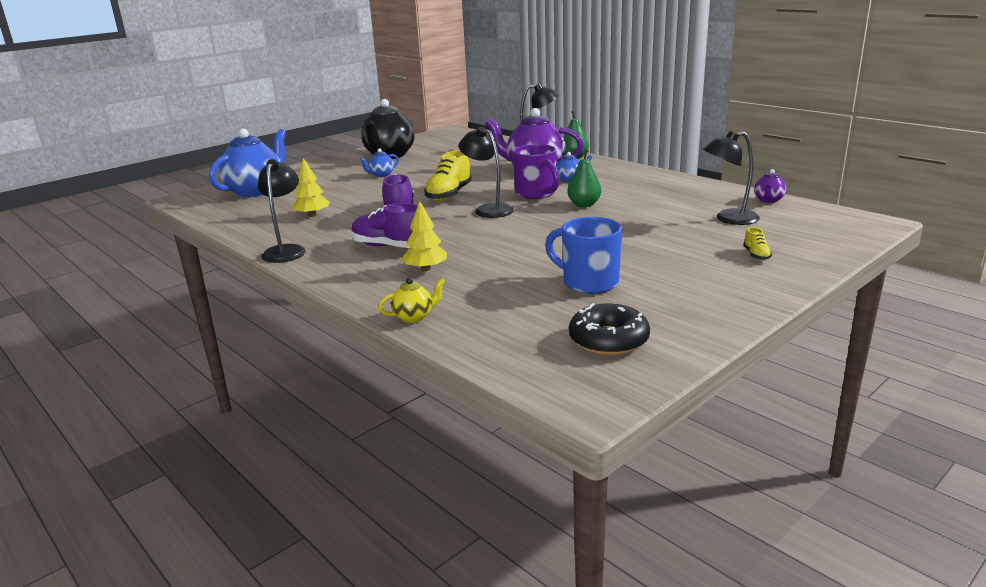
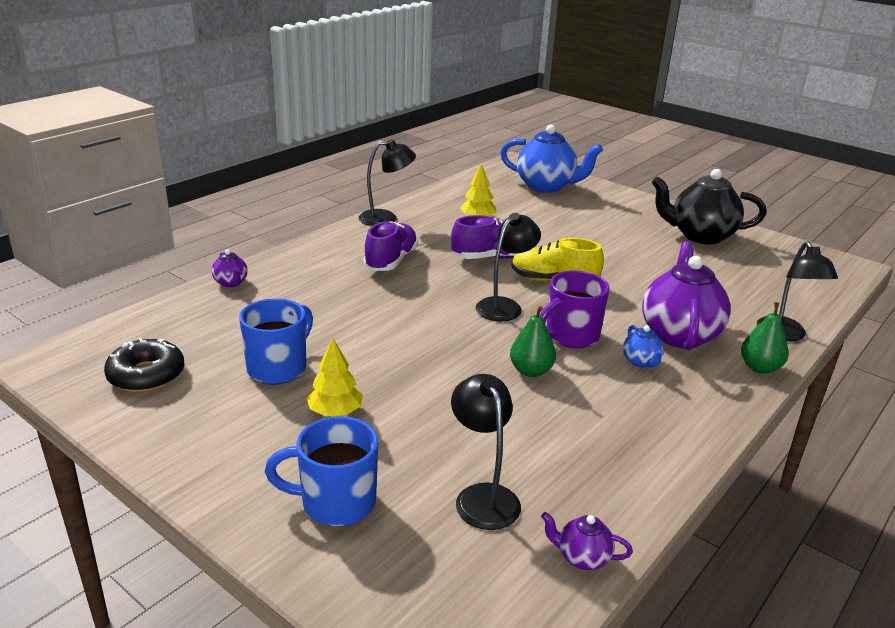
camera: 80 degrees right, 5 degrees up
blue teapot [360,148,399,177] -> none
yellow teapot [378,278,445,323] -> purple teapot [212,249,248,287]
yellow tree [402,201,447,271] -> yellow tree moved to [307,338,363,416]
yellow shoe [743,227,772,260] -> blue mug [265,416,378,527]

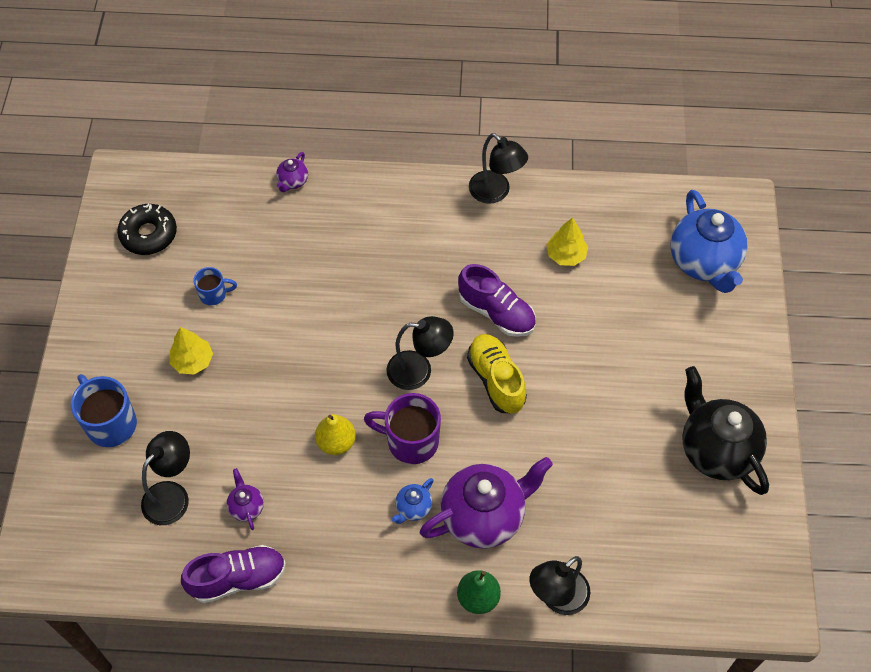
camera: 55 degrees right, 30 degrees up
blue mug [239,298,313,385] -> blue mug [193,267,237,305], size x0.56
purple shoe [363,221,418,271] -> purple shoe moved to [181,545,286,603]
green pear [510,306,556,377] -> yellow pear [315,414,356,455]
purple teapot [541,512,633,570] -> purple teapot moved to [227,468,264,530]

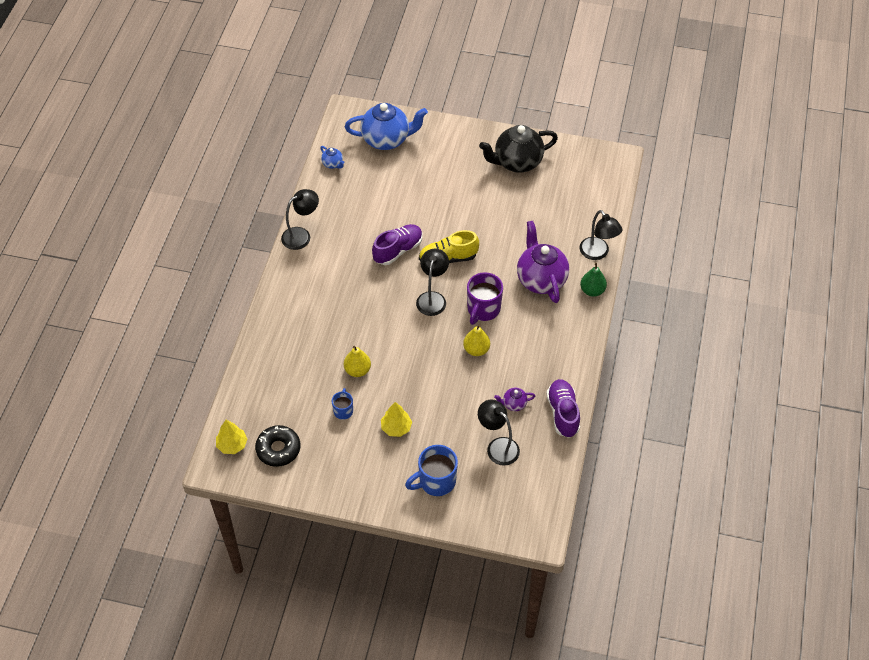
camera: 80 degrees left, 5 degrees down
purple teapot [276,152,308,192] -> none
blue teapot [392,478,434,524] -> blue teapot moved to [320,146,344,169]
yellow tree [546,217,588,266] -> yellow tree moved to [216,420,247,454]
none -> yellow pear [344,346,371,377]

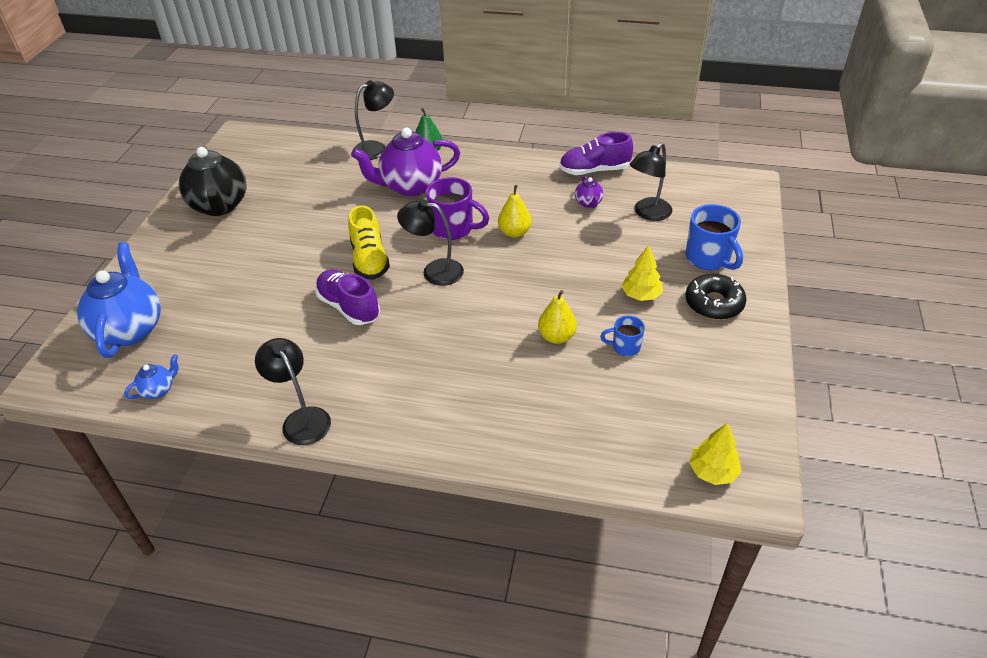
camera: 90 degrees left, 10 degrees down
black donut [255,425,301,467] -> black donut moved to [685,274,747,320]

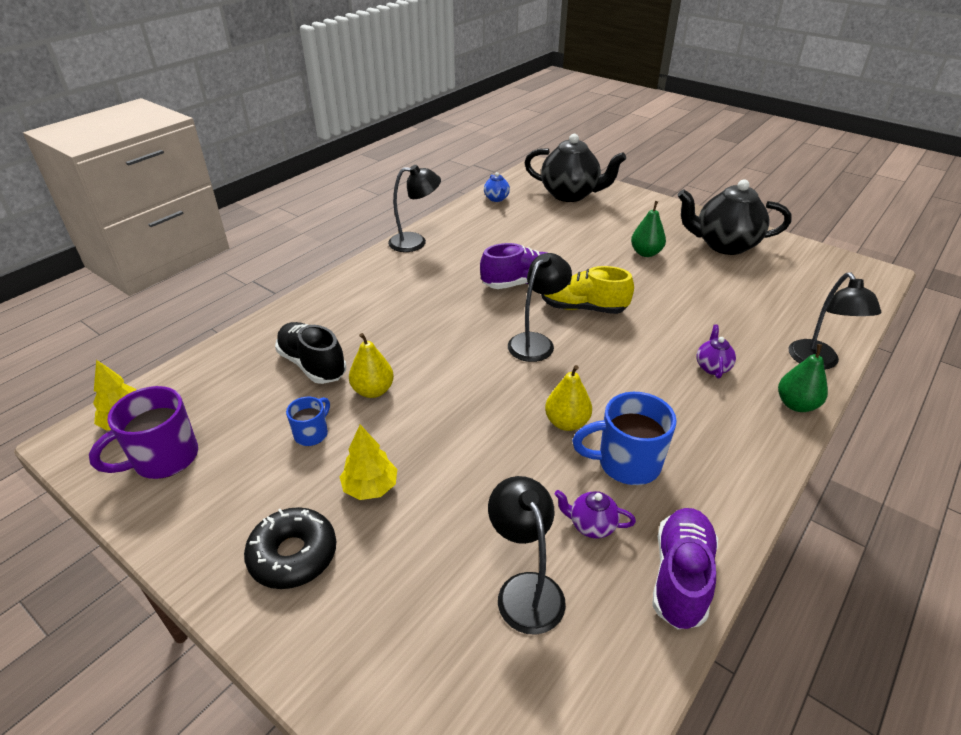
camera: 115 degrees right, 5 degrees down
blue teapot [77,242,161,358] -> black teapot [524,134,626,202]
purple teapot [351,128,460,196] -> purple teapot [696,325,736,379], size x0.44
purple mug [426,177,489,240] -> purple mug moved to [89,386,198,479]
blue mug [685,204,743,270] -> blue mug moved to [572,392,677,485]
none -> black shoe [275,322,346,384]
none -> green pear [631,201,666,257]

